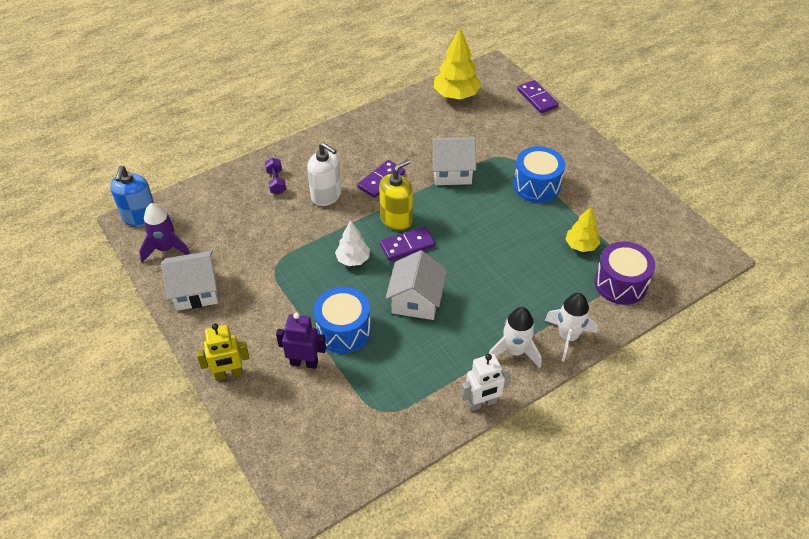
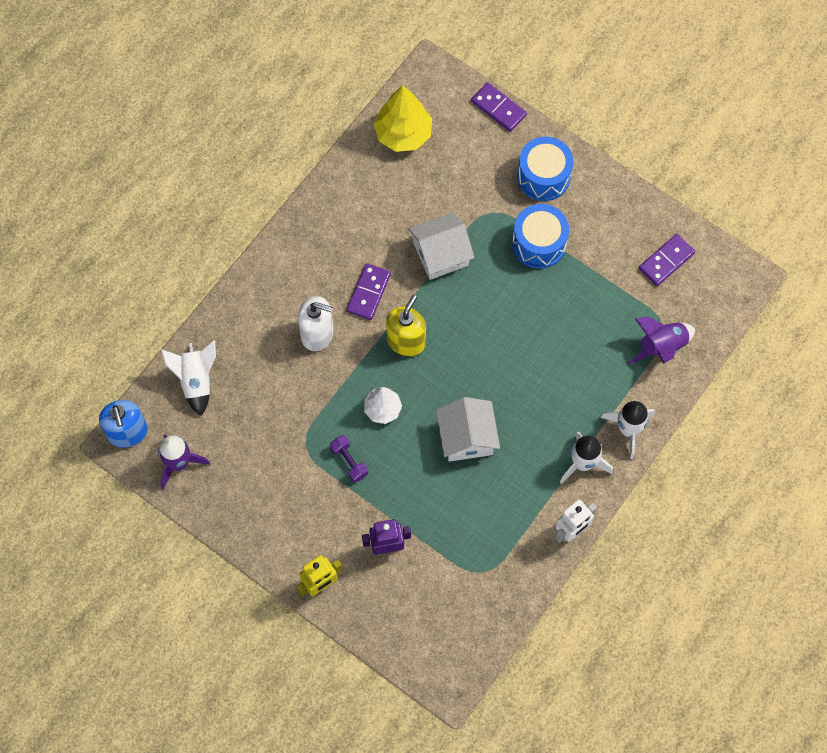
camera: 20 degrees left, 20 degrees up
white house [161,251,218,311] -> none
purple dumbbell [265,158,286,195] -> purple dumbbell moved to [330,435,368,483]
blue drum [314,287,371,353] -> blue drum moved to [517,137,574,201]
purple domino [380,227,435,261] -> purple domino moved to [639,234,695,286]
yellow tree [566,206,600,252] -> none
purple drum [595,242,655,305] -> purple rocket [628,317,695,364]
none -> white rocket [161,340,216,416]

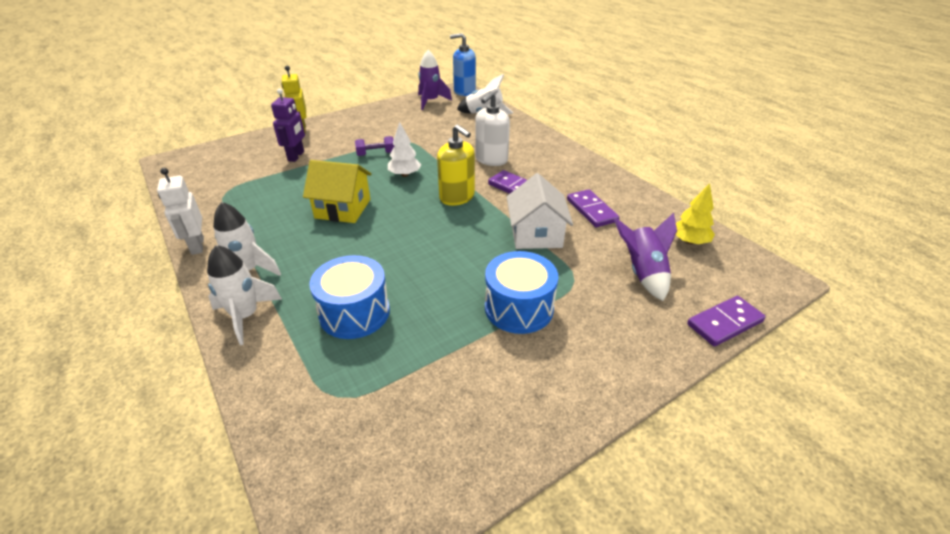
camera: 110 degrees right, 30 degrees down
yellow tree [373,86,432,152] -> yellow tree [676,183,715,244], size x0.61
white house [436,397,500,462] -> yellow house [303,160,372,223]
blue drum [517,137,574,201] -> blue drum moved to [310,255,390,339]
purple rocket [628,317,695,364] -> purple rocket moved to [614,213,677,301]
purple domino [639,234,695,286] -> purple domino moved to [567,189,619,227]

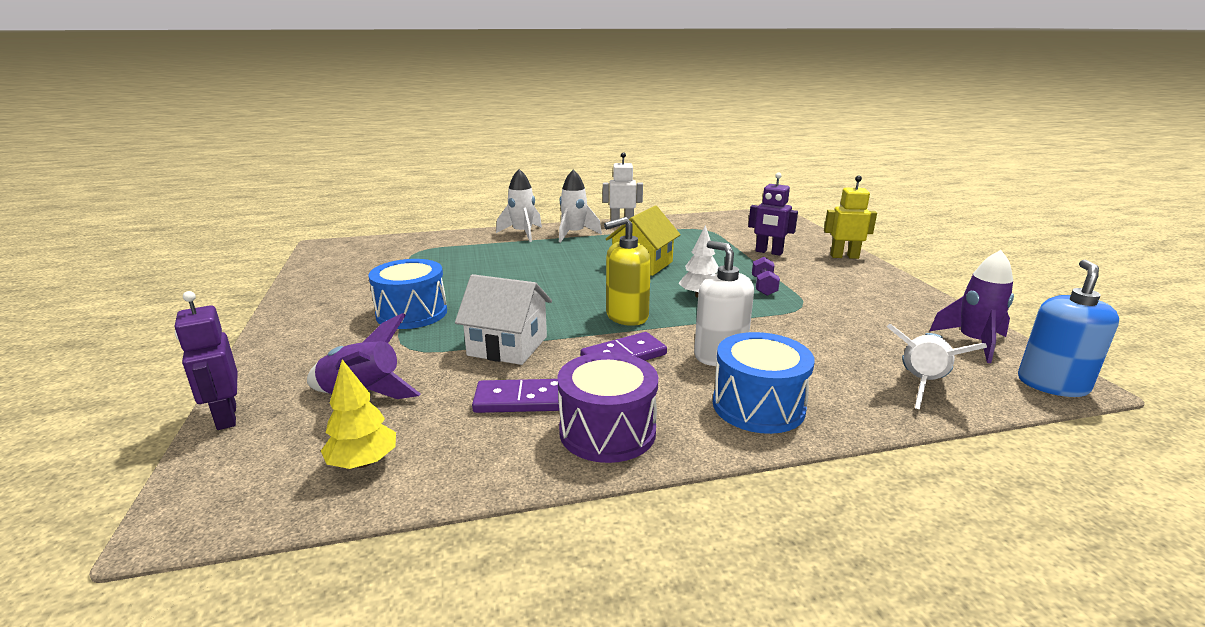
camera: 110 degrees right, 15 degrees down
blue drum [310,255,390,339] -> blue drum moved to [713,332,815,434]
purple domino [687,296,766,347] -> purple robot [175,291,237,430]
none -> purple drum [557,352,658,463]

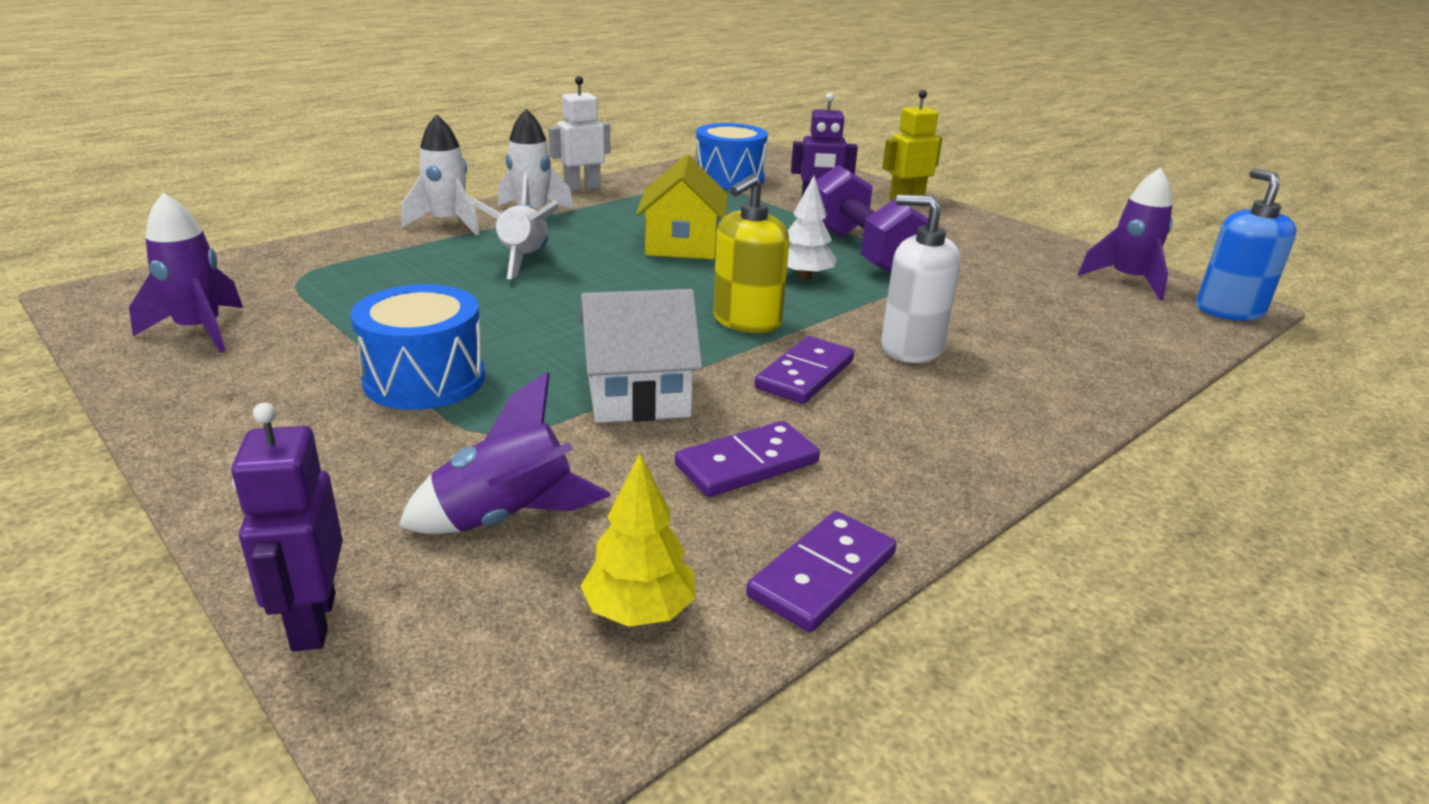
camera: 30 degrees left, 5 degrees up
purple robot [175,291,237,430] -> purple robot turned 45 degrees clockwise [231,403,343,651]
purple drum [557,352,658,463] -> none
blue drum [713,332,815,434] -> blue drum moved to [696,123,768,189]
purple dumbbell [752,257,780,296] -> purple dumbbell [816,165,928,273], size x2.15
white rocket [886,323,987,409] -> white rocket moved to [464,195,559,279]
none -> purple rocket [129,193,243,352]
none -> purple domino [746,511,897,632]

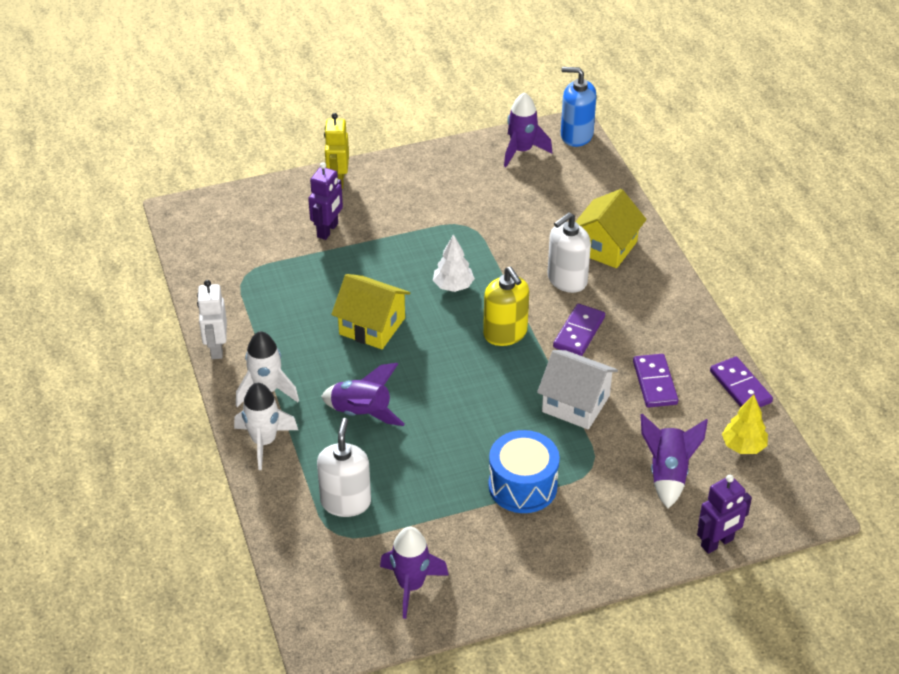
camera: 65 degrees left, 15 degrees up
purple robot [231,403,343,651] -> purple robot turned 45 degrees counterclockwise [697,475,752,554]
white rocket [464,195,559,279] -> purple rocket [321,363,405,426]
white house [579,289,702,423] -> white house turned 75 degrees counterclockwise [537,350,618,430]
blue drum [696,123,768,189] -> none
purple domino [754,336,854,404] -> purple domino turned 60 degrees clockwise [553,304,605,356]
purple dumbbell [816,165,928,273] -> none
none -> white soap dispenser [317,418,371,517]
none -> yellow house [575,189,647,268]

